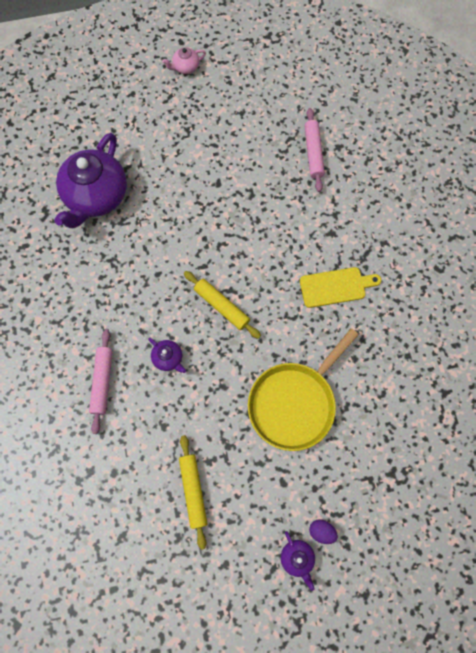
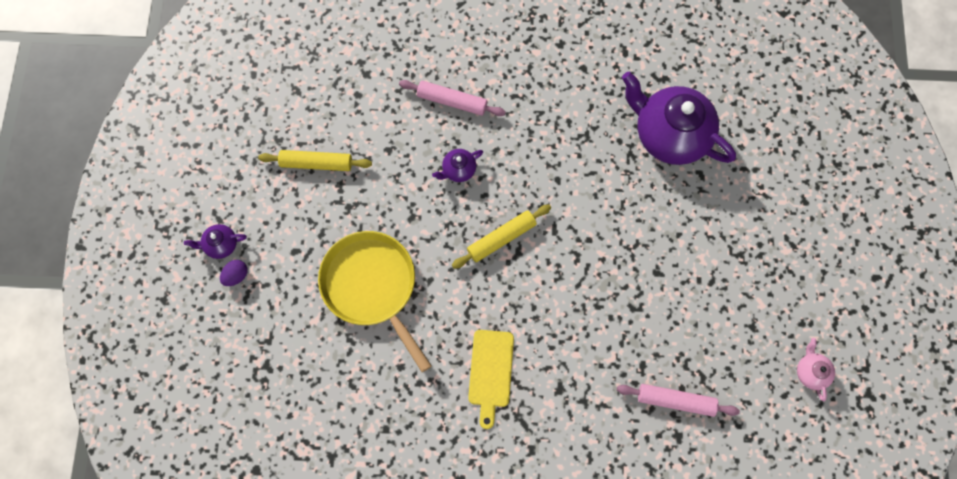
camera: 105 degrees right, 0 degrees up
pink teapot [162,47,206,74] -> pink teapot moved to [797,338,835,401]

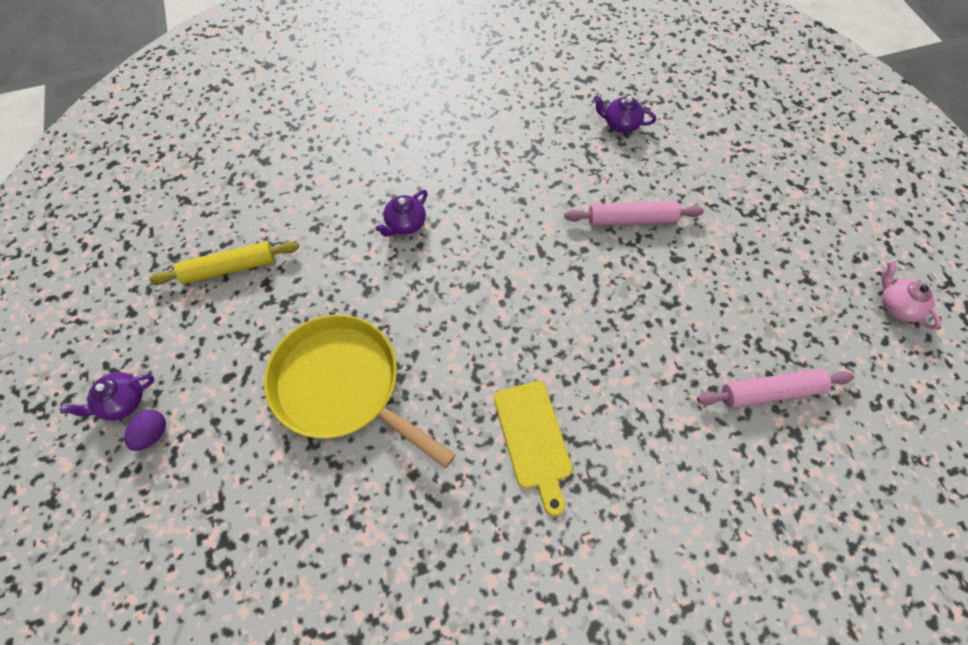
camera: 20 degrees left, 10 degrees down
pink rolling pin [399,80,506,116] -> pink rolling pin moved to [564,201,704,226]
yellow rolling pin [452,204,551,269] -> none
purple teapot [622,71,736,165] -> purple teapot [594,95,656,133], size x0.43

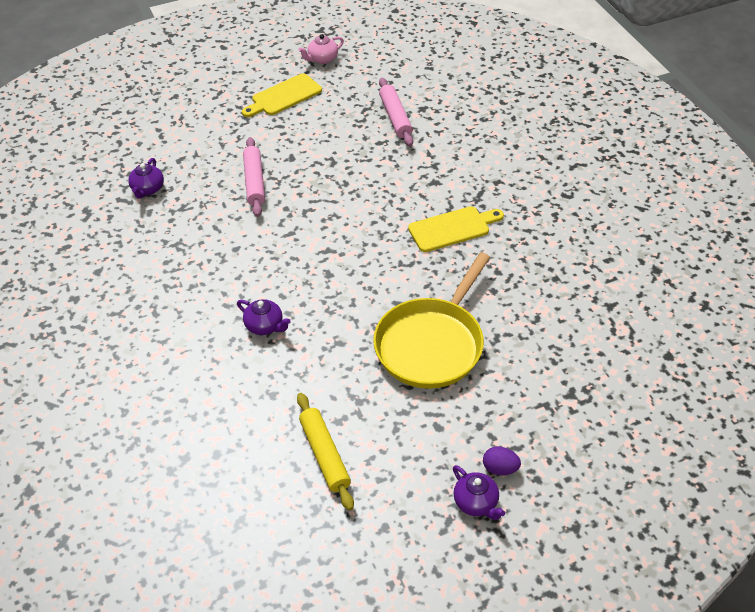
camera: 95 degrees left, 15 degrees down
none -> yellow cutting board [242,73,322,117]

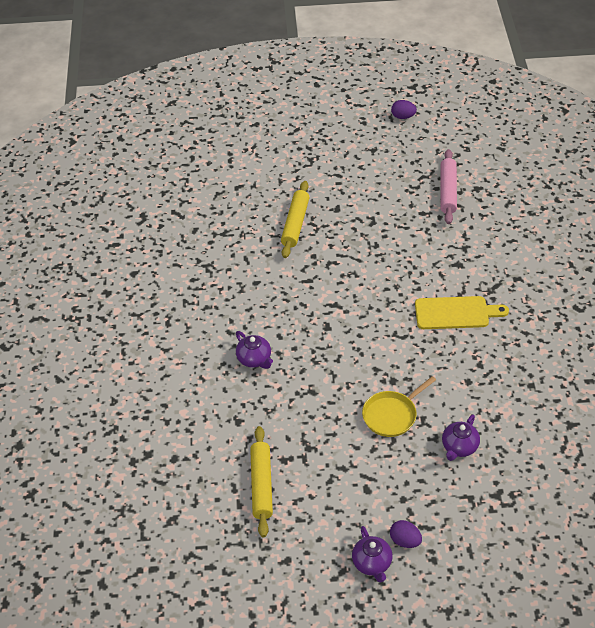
camera: 20 degrees right, 0 degrees up
purple teapot [128,158,164,199] -> purple teapot moved to [442,415,480,461]
yellow cutting board [242,73,322,117] -> none
pink rolling pin [243,137,265,217] -> yellow rolling pin [281,181,309,258]
pink teapot [298,34,344,64] -> purple egg [391,100,417,119]
yellow pan [373,252,490,389] -> yellow pan [362,376,436,437], size x0.54

